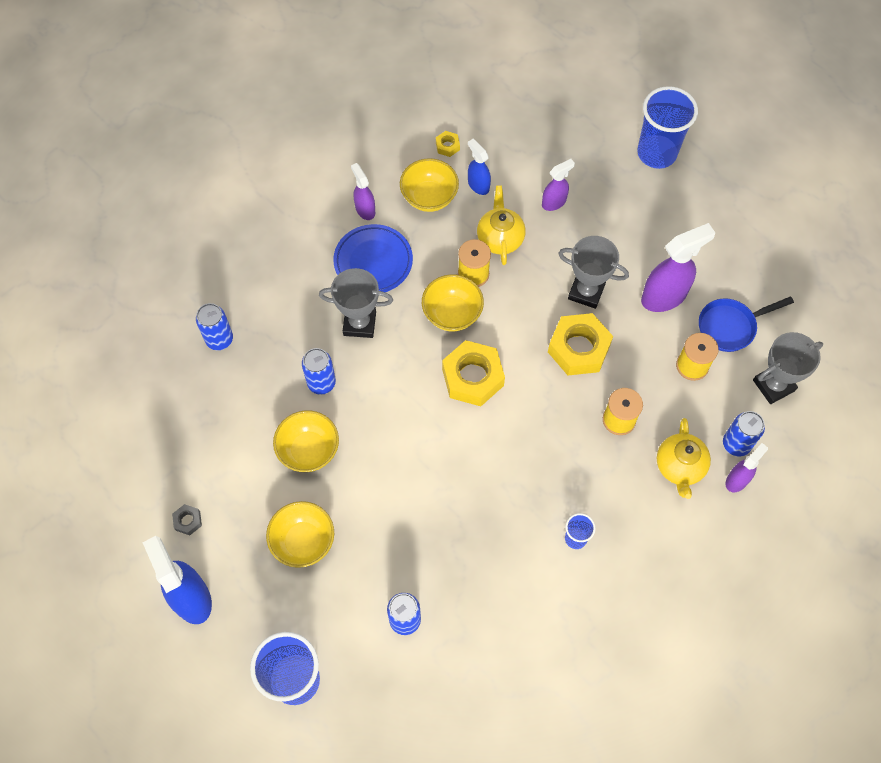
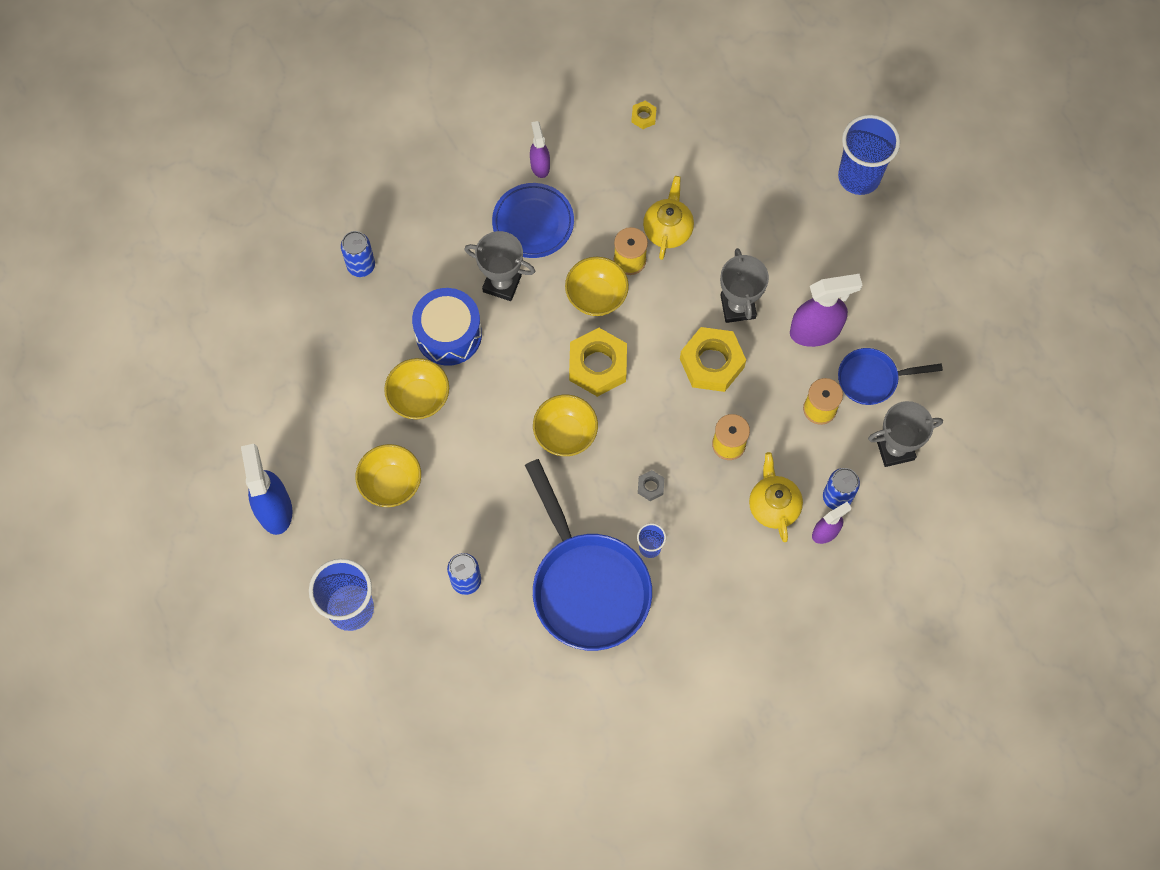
camera: 15 degrees right, 5 degrees up
grey nut [172,504,202,535] -> grey nut moved to [638,470,664,501]
blue can [302,348,336,395] -> blue drum [412,288,482,366]
yellow bowl [400,158,459,212] -> yellow bowl moved to [533,395,598,456]
blue spray bottle [468,139,491,195] -> none
purple spray bottle [542,159,575,211] -> none
grey trophy [558,236,629,309] -> grey trophy turned 45 degrees clockwise [720,248,769,323]
yellow teapot [657,418,711,499] -> yellow teapot turned 150 degrees clockwise [749,452,803,542]
none -> blue pan [525,459,652,651]

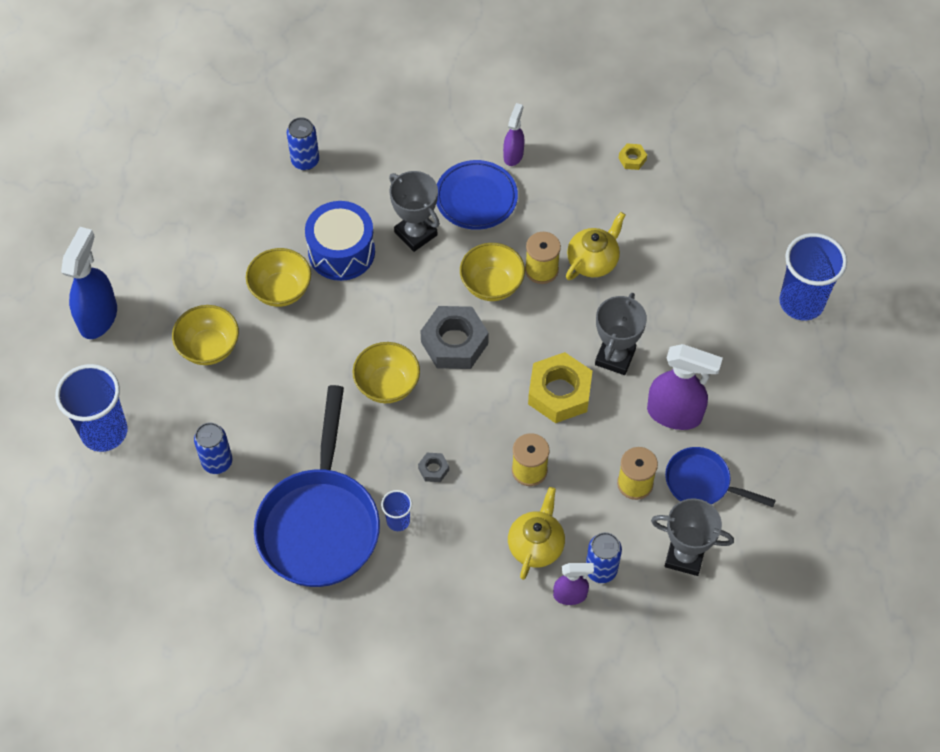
camera: 30 degrees right, 10 degrees down
yellow nut [569,328,627,397] -> grey nut [420,306,489,369]

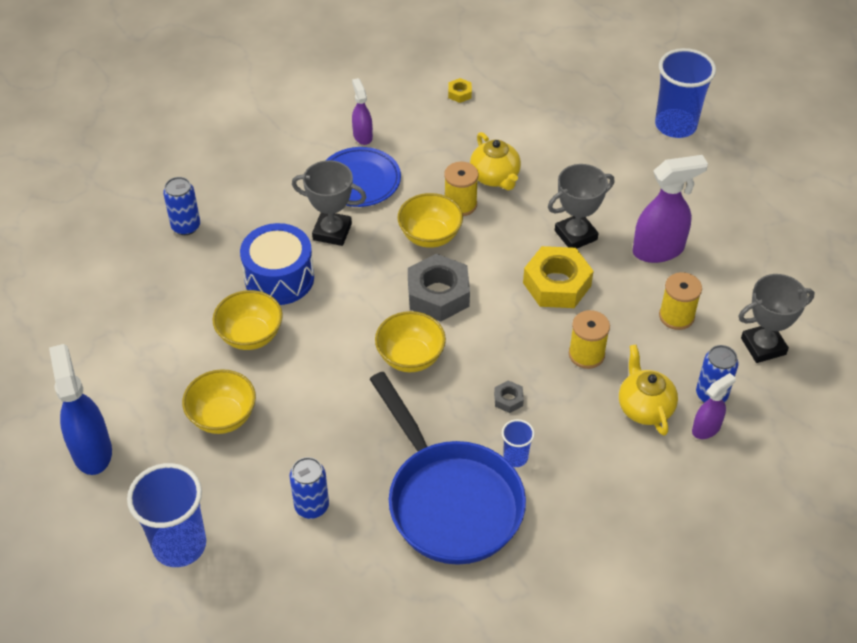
camera: 35 degrees left, 10 degrees down
yellow teapot [566,212,625,280] -> yellow teapot turned 150 degrees clockwise [470,132,521,190]
grey trophy [595,293,647,375] -> grey trophy turned 75 degrees clockwise [548,164,614,248]
blue pan [665,447,776,507] -> none

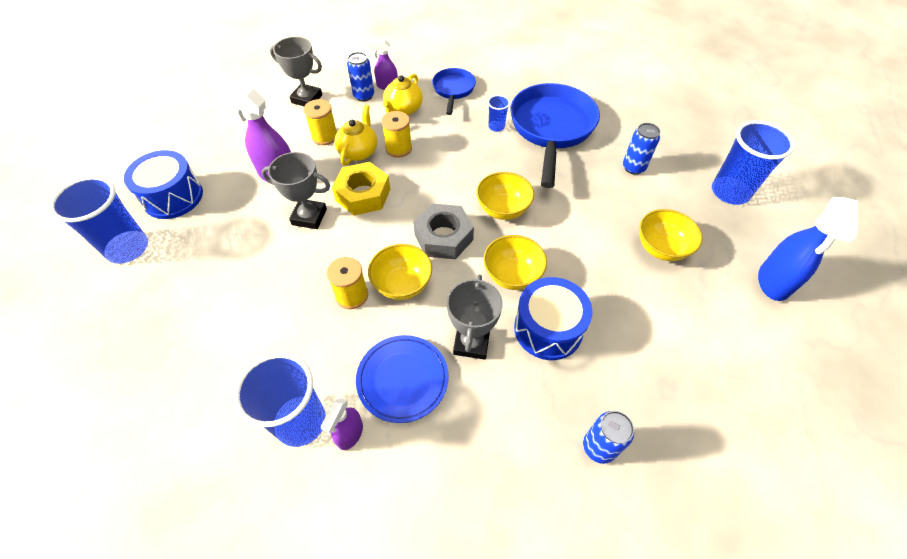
camera: 140 degrees left, 5 degrees up
yellow bowl [212,290,283,350] -> yellow bowl moved to [483,235,547,290]
grey trophy [292,160,367,246] -> grey trophy turned 45 degrees clockwise [447,275,503,360]
yellow nut [448,78,472,103] -> none
yellow teapot [470,132,521,190] -> yellow teapot moved to [334,105,377,166]
grey nut [494,380,524,413] -> none
none -> blue drum [124,150,203,219]
none -> blue cup [234,353,326,447]
none -> blue pan [432,68,476,115]

